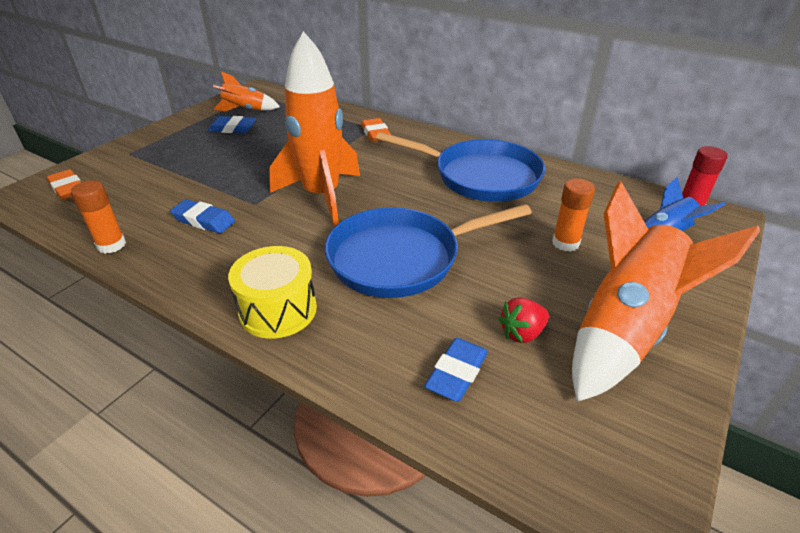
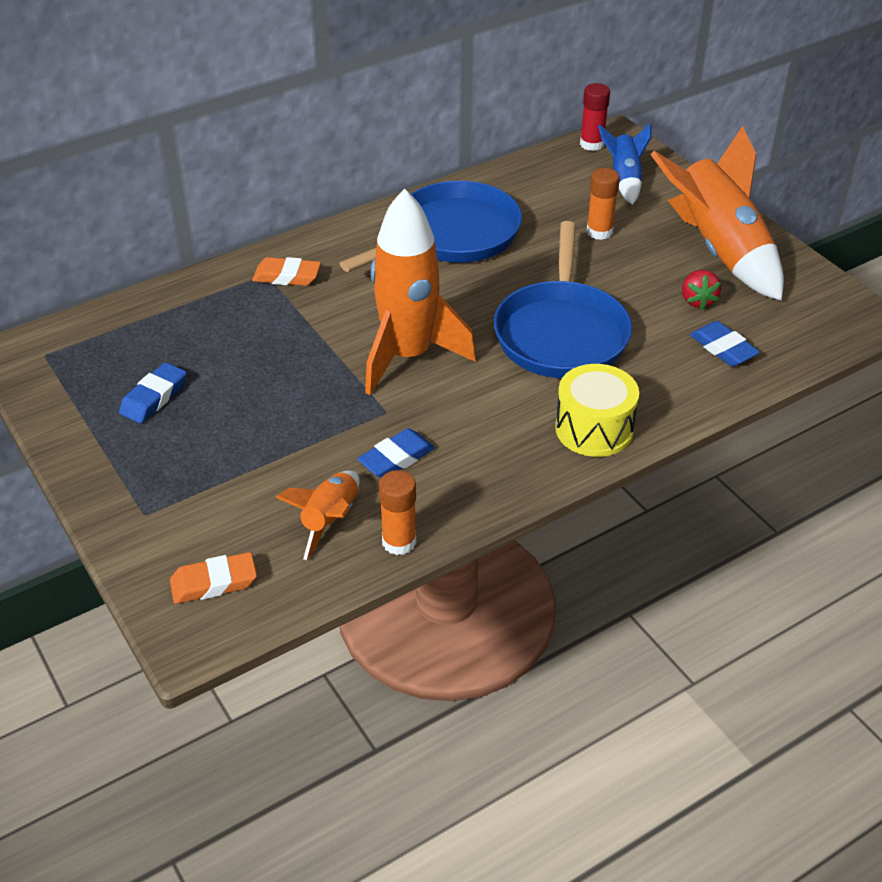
camera: 65 degrees left, 5 degrees up
orange rocket [213,71,280,111] -> orange rocket moved to [275,471,360,560]

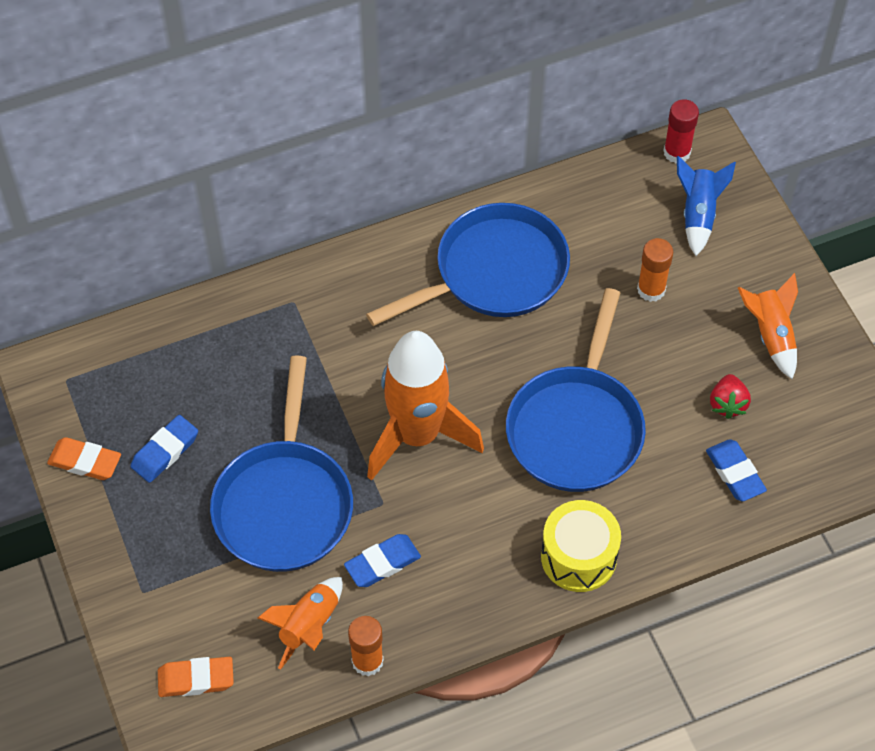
camera: 10 degrees right, 15 degrees up
orange eraser [252,257,321,286] -> orange eraser moved to [47,437,121,480]
orange rocket [650,126,784,301] -> orange rocket [738,273,798,379], size x0.52
none -> blue pan [210,356,353,572]

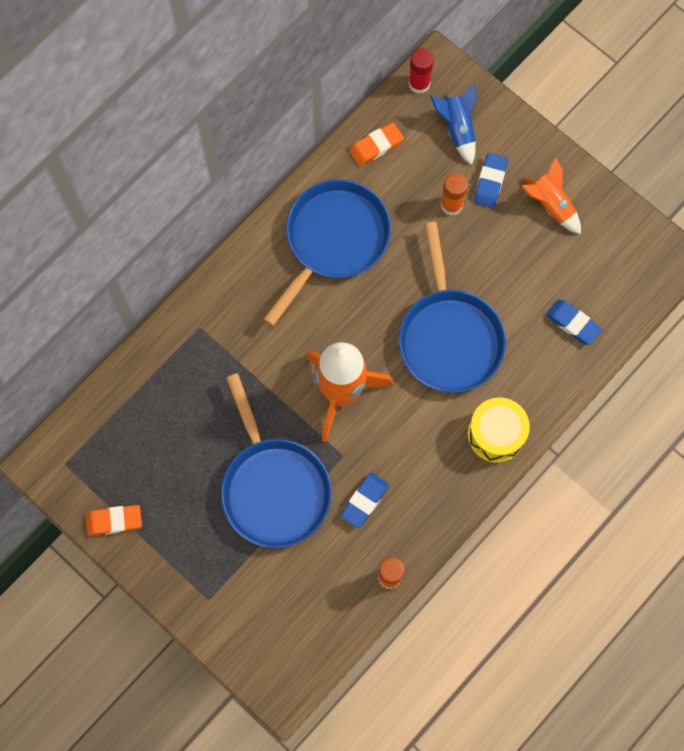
camera: 25 degrees left, 15 degrees up
blue eraser [131,415,198,483] -> blue eraser moved to [474,153,508,208]
orange eraser [158,657,234,697] -> orange eraser moved to [349,122,404,166]
orange rocket [258,577,343,670] -> none
red strawberry [710,374,751,419] -> none

